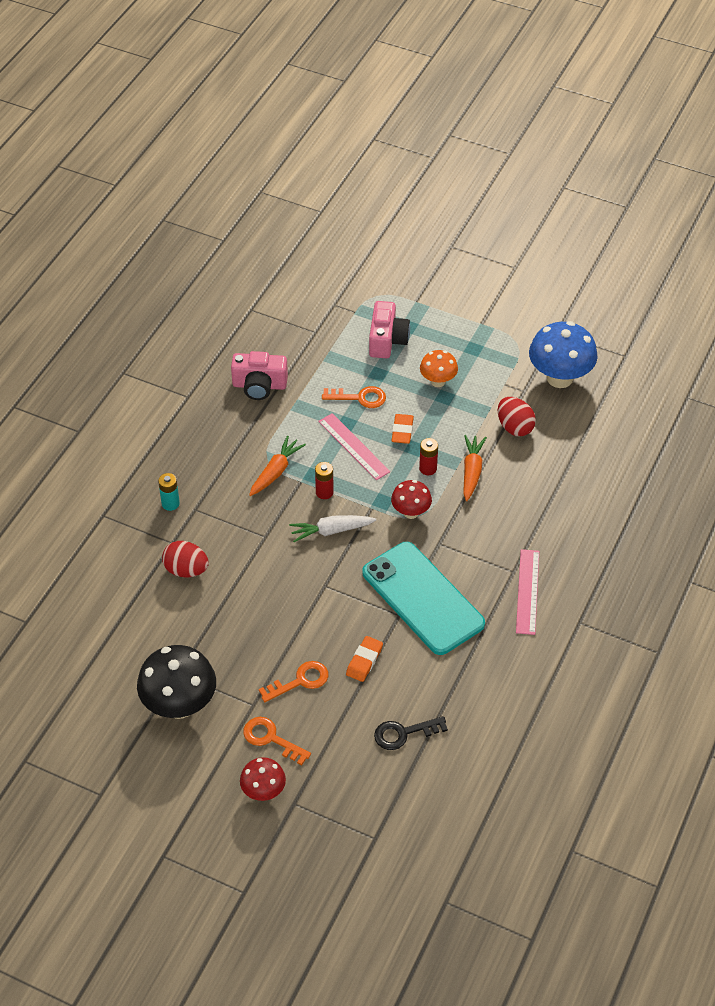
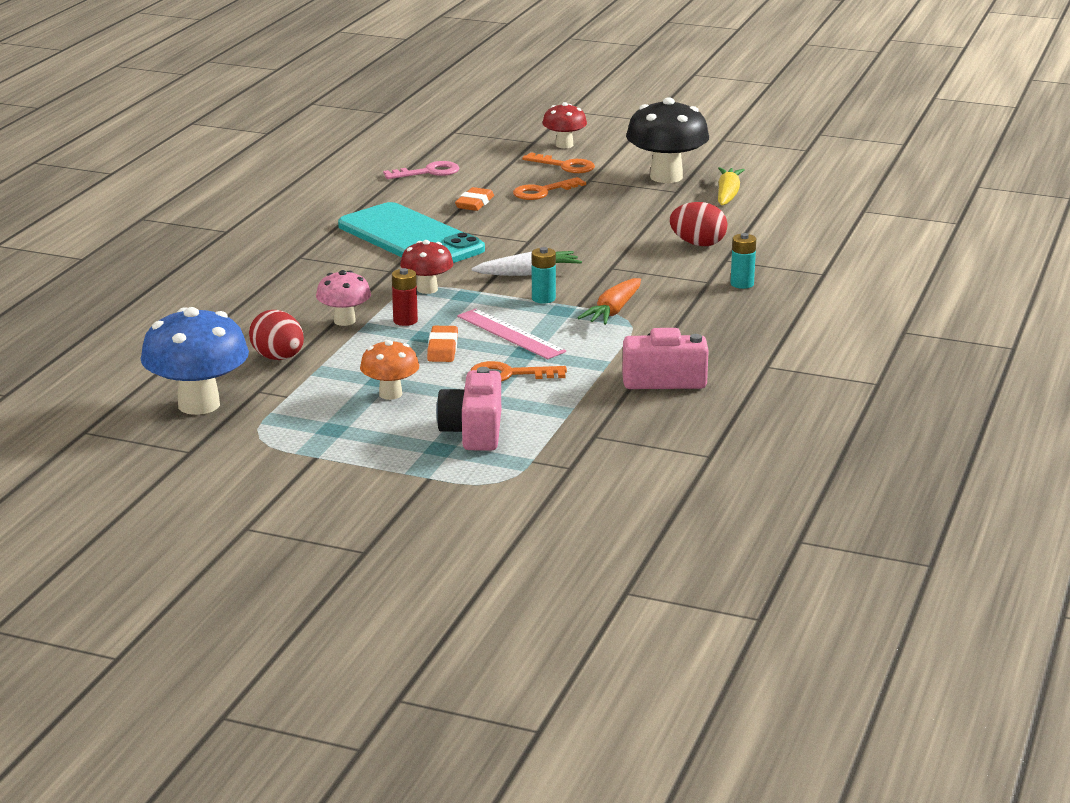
camera: 175 degrees right, 25 degrees down
red battery [315,462,334,499] -> turquoise battery [532,247,556,304]
black key [374,716,448,750] -> pink key [383,161,459,179]
orange carrot [463,435,487,501] -> pink mushroom [316,270,371,326]
pink ruler [516,549,539,635] -> none
none -> yellow carrot [718,167,745,205]

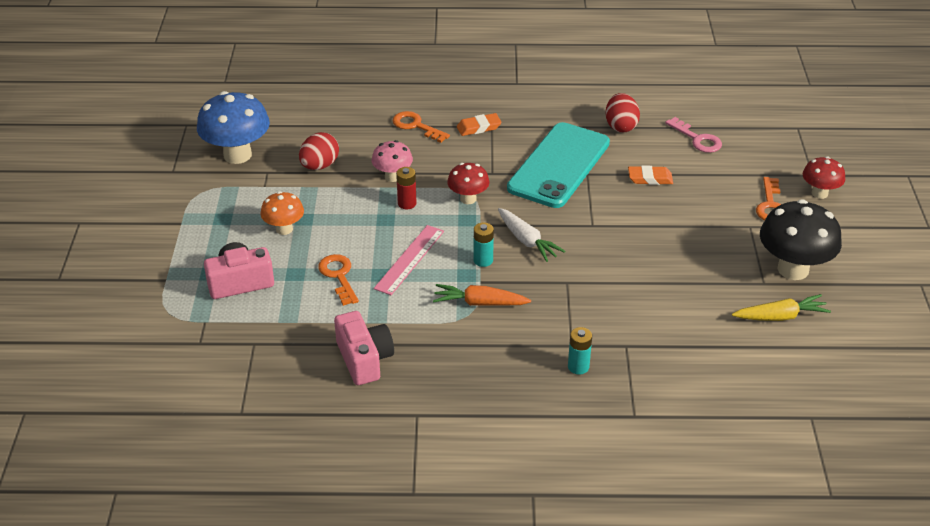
camera: 70 degrees right, 15 degrees up
orange eraser [427,326,458,362] -> orange eraser moved to [457,113,501,136]
orange key [513,177,586,200] -> orange key moved to [393,111,450,143]
red egg [669,202,728,246] -> red egg moved to [605,93,640,133]

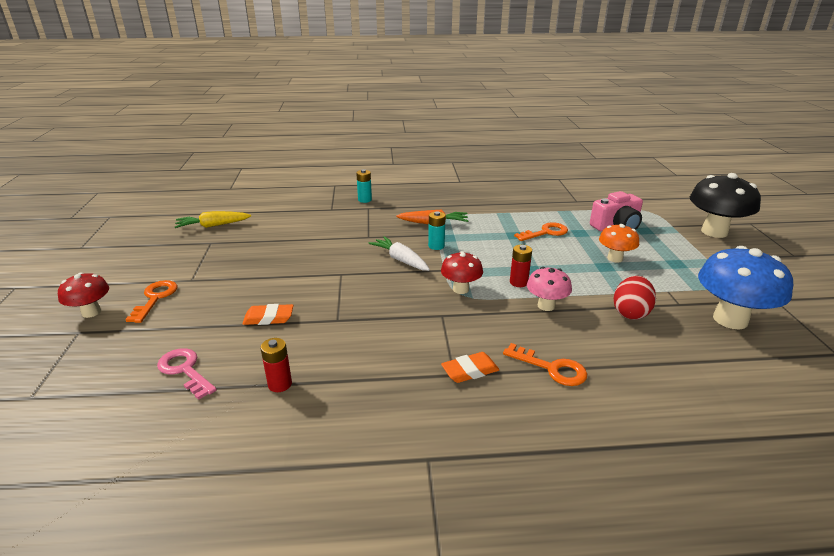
camera: 175 degrees right, 10 degrees down
orange key [318,254,359,306] -> orange key turned 90 degrees counterclockwise [514,222,568,241]
pink camera [334,311,394,385] -> none
pink ruler [374,225,444,295] -> none
turquoise phone [507,122,610,208] -> none
red egg [605,93,640,133] -> red battery [261,338,292,392]
black mushroom [760,199,842,280] -> black mushroom moved to [690,173,761,238]

